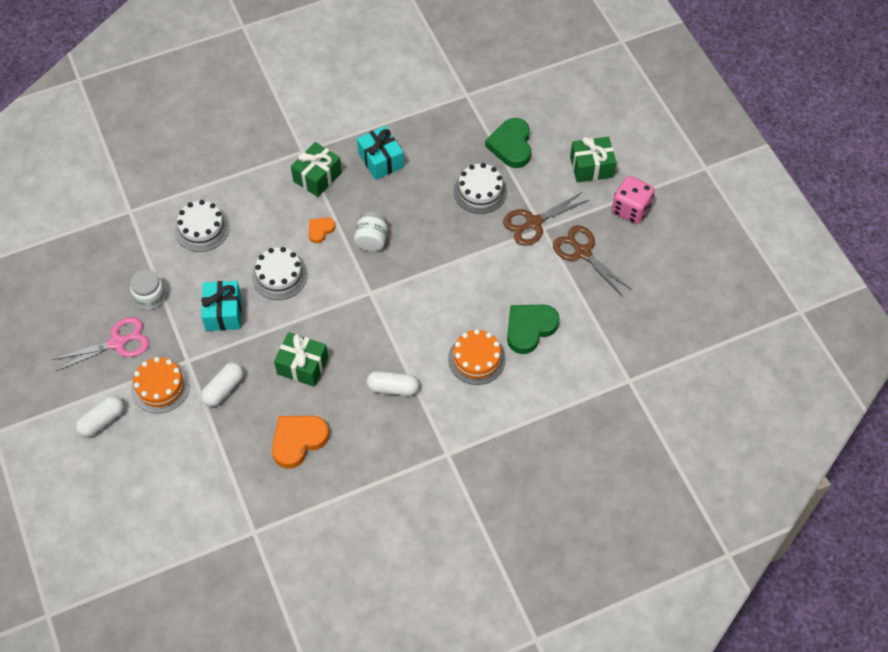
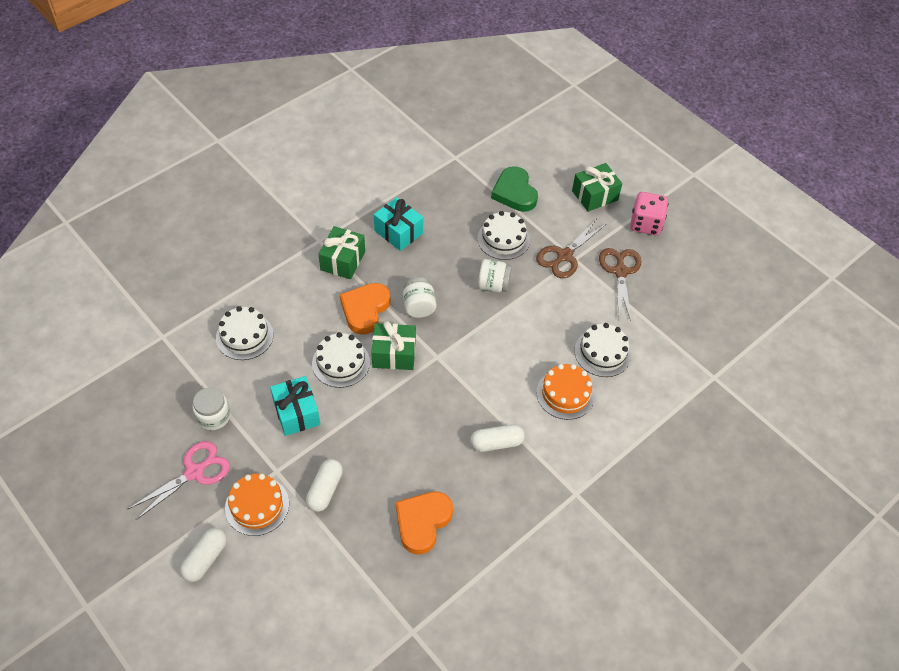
camera: 20 degrees left, 5 degrees down
green gift [274,332,328,387] -> green gift moved to [371,321,416,370]
orange heart [309,217,335,243] -> orange heart [340,283,390,335], size x1.85
green heart [507,304,560,354] -> white cake [574,323,631,377]
brown scissors [553,225,632,295] -> brown scissors turned 60 degrees clockwise [599,248,642,321]
none -> white jar [478,259,512,292]

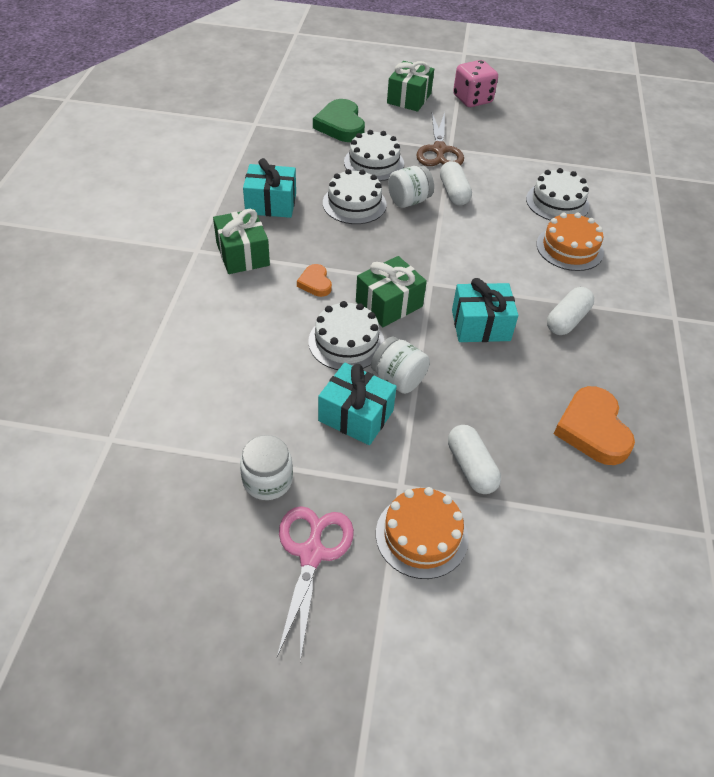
camera: 40 degrees left, 5 degrees down
white capsule [180,528,227,582] -> white capsule moved to [440,161,472,206]
white cake [216,306,273,360] -> white cake moved to [323,169,387,224]
orange heart [340,283,390,335] -> orange heart [297,264,332,297], size x0.54
white jar [403,277,436,318] -> white jar moved to [371,336,430,394]
green heart [491,166,538,212] -> green heart turned 45 degrees clockwise [313,99,365,142]
brown scissors [599,248,642,321] -> none
none -> turquoise gift [452,278,518,342]

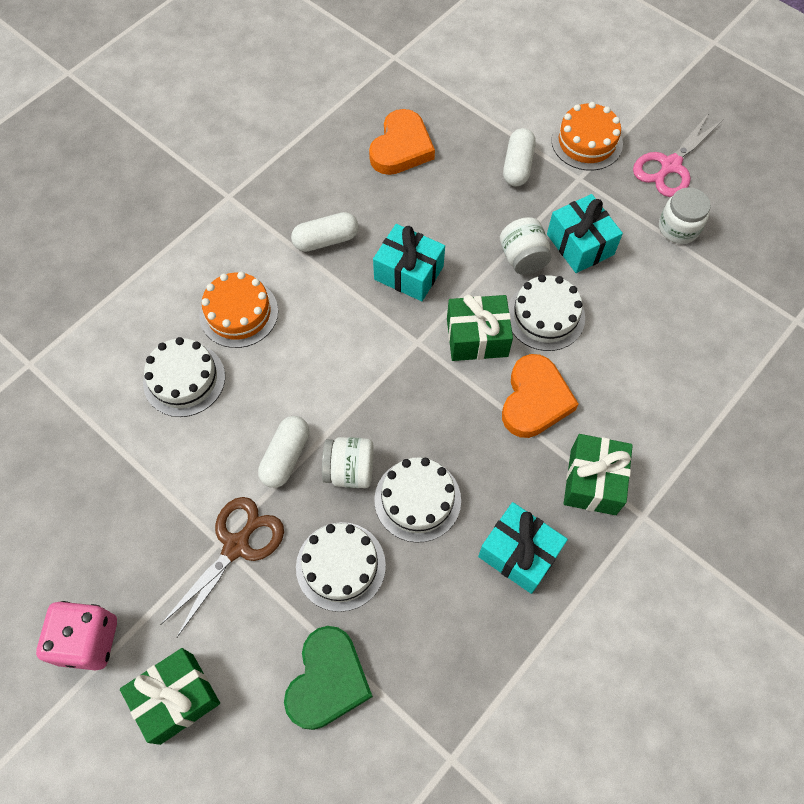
camera: 145 degrees left, 15 degrees up
orange heart [297,264,332,297] -> orange heart [502,354,579,438], size x1.85

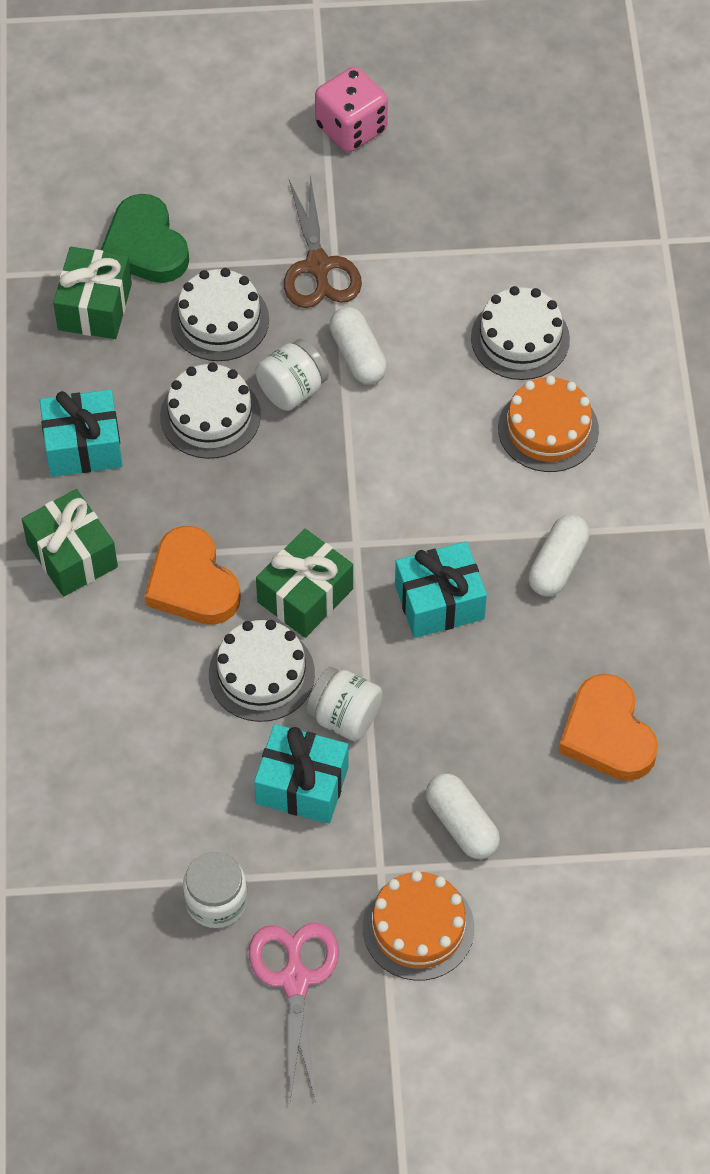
camera: 135 degrees right, 5 degrees down
green gift [120,648,220,745] -> green gift moved to [53,247,132,339]

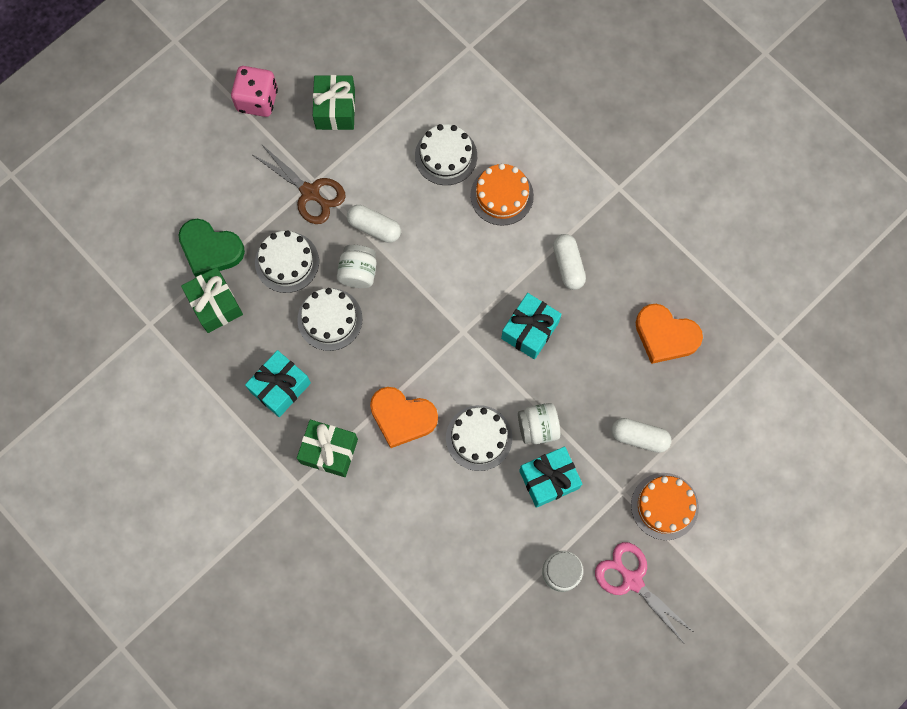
camera: 40 degrees left, 15 degrees up
green gift [256,529,353,638] -> green gift moved to [313,75,355,130]

